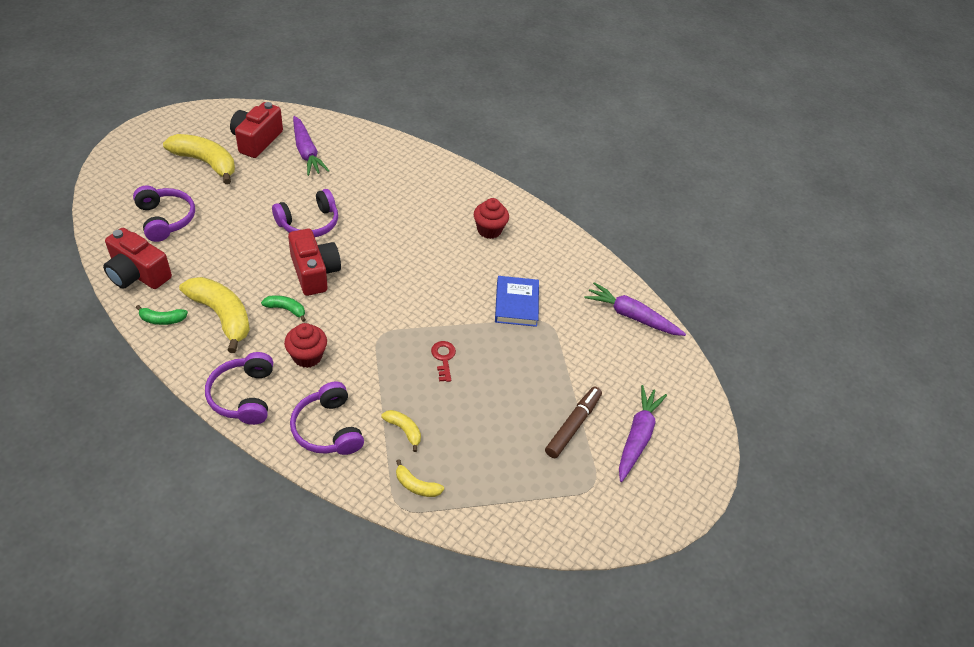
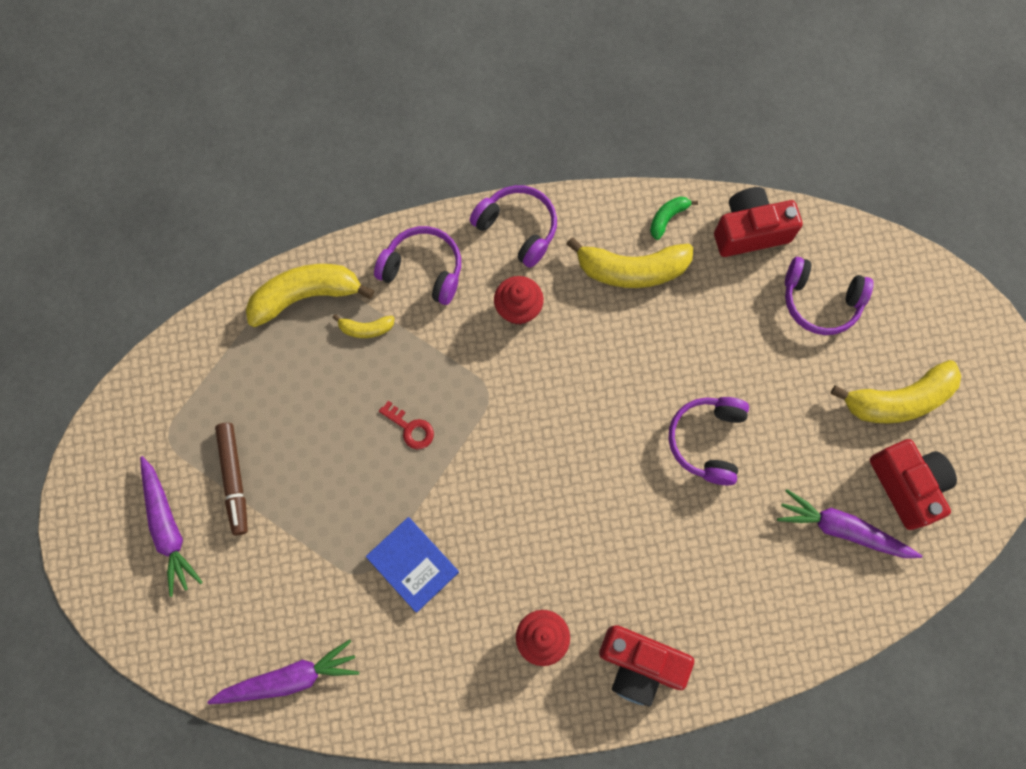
camera: 140 degrees right, 25 degrees up
green banana [261,295,306,322] -> none
red camera [288,229,341,296] -> red camera moved to [599,625,694,707]
yellow banana [396,459,444,497] -> yellow banana [246,264,374,327], size x2.07

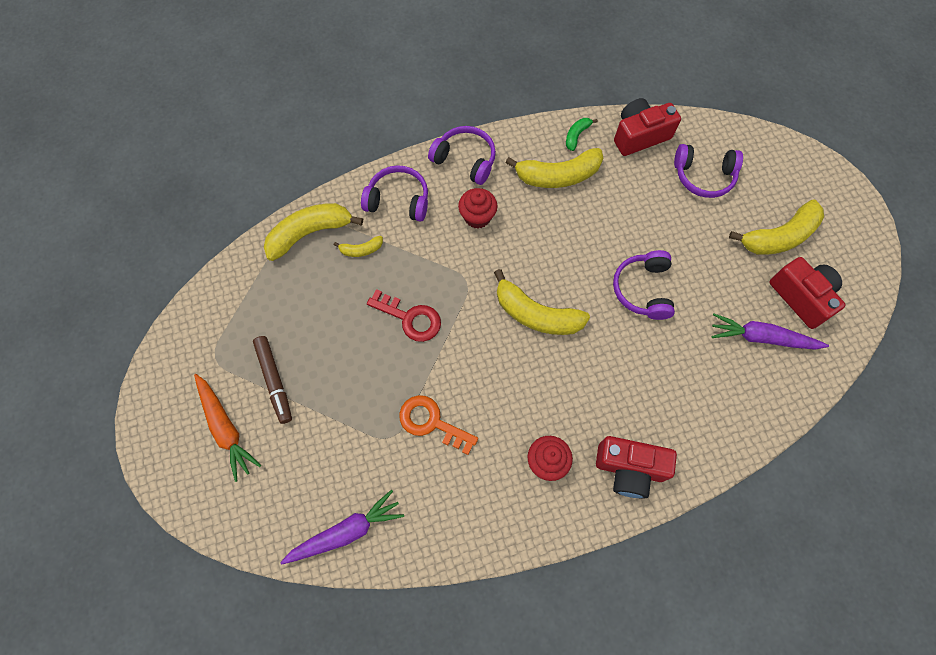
camera: 10 degrees left, 5 degrees down
purple carrot [140,456,203,597] -> orange carrot [194,374,261,482]
blue book [366,517,459,612] -> orange key [399,395,478,455]
red key [379,401,434,449] -> red key [367,289,441,342], size x1.58
none -> yellow banana [494,269,590,335]

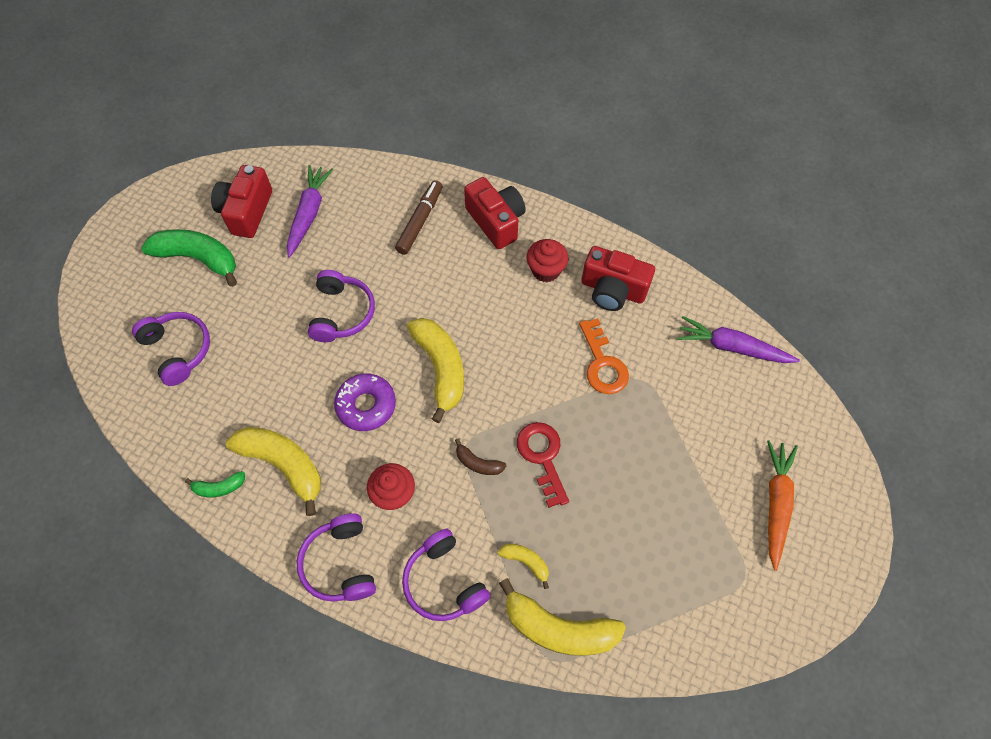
camera: 135 degrees left, 5 degrees down
brown marker [253,336,292,424] -> brown marker moved to [395,180,443,255]
purple headphones [613,250,675,320] -> purple headphones turned 45 degrees counterclockwise [308,270,375,342]
red camera [614,98,681,156] -> red camera moved to [581,246,655,311]
purple carrot [711,313,829,350] -> purple carrot turned 135 degrees counterclockwise [287,165,333,258]
yellow banana [729,199,824,255] -> green banana [141,229,237,287]
none -> purple donut [334,373,396,431]
none -> brown banana [455,438,506,475]

